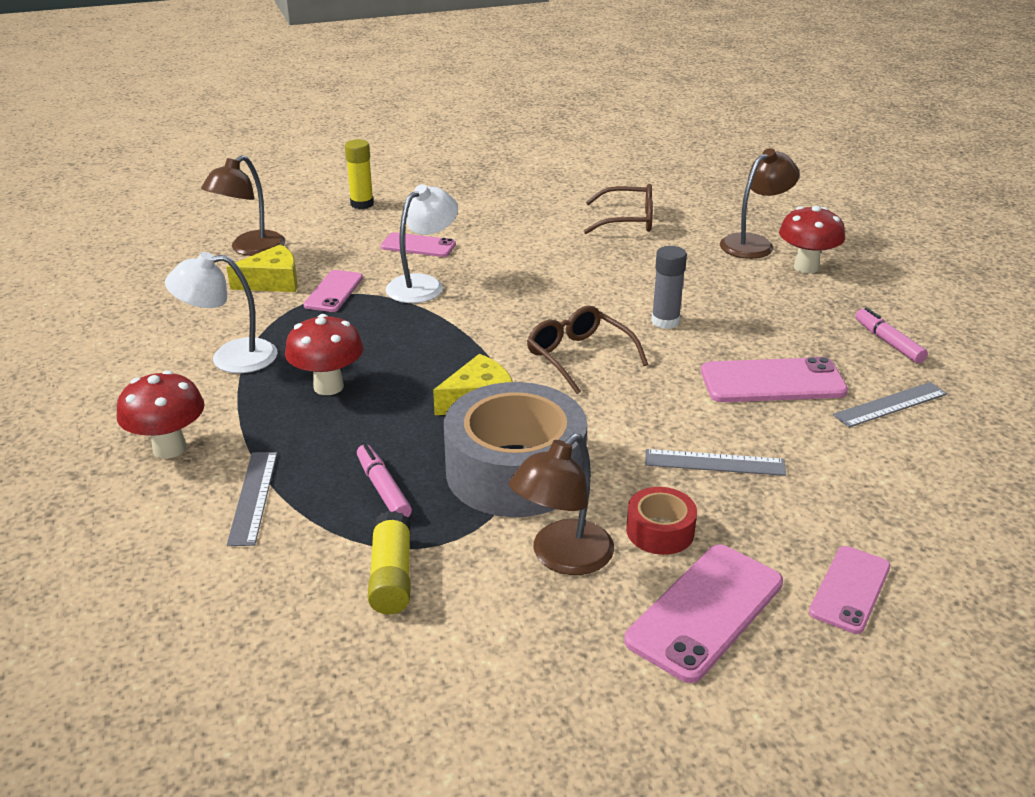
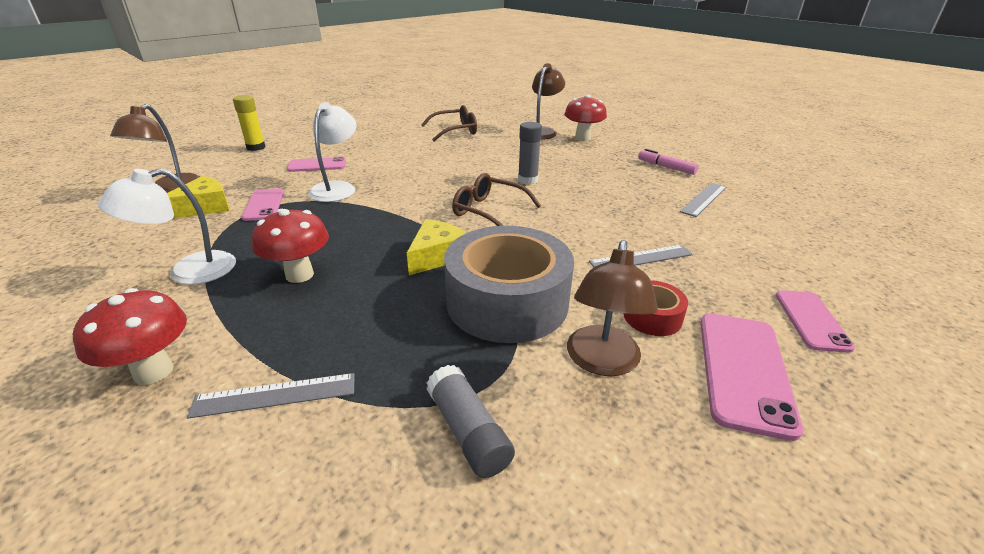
camera: 25 degrees left, 0 degrees up
grey ruler [227,452,277,546] -> grey ruler turned 75 degrees counterclockwise [187,373,355,419]
pink marker [357,444,412,517] -> none
yellow glue stick [368,511,411,614] -> grey glue stick [426,365,515,478]
pink phone [701,357,848,402] -> none

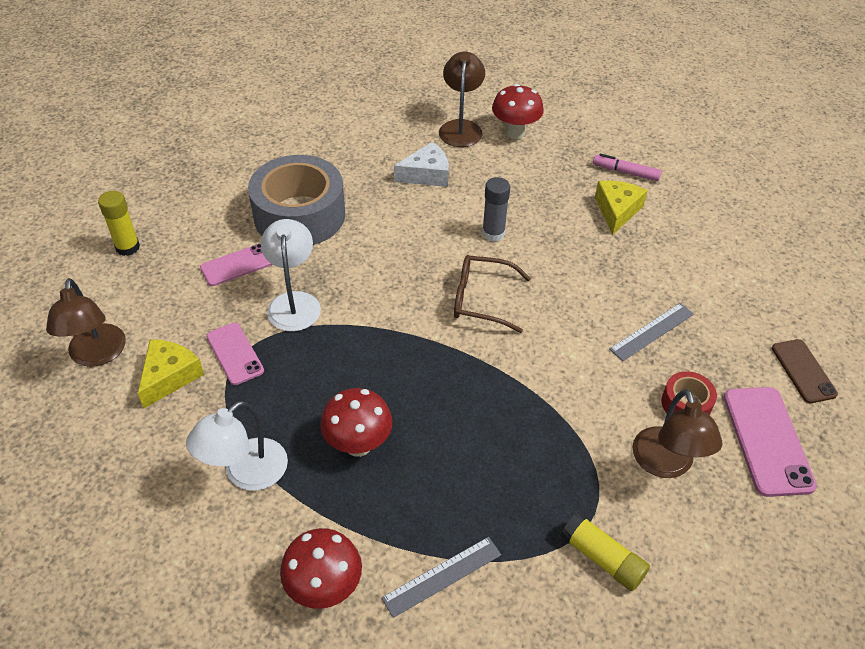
camera: 20 degrees left, 15 degrees up
yellow cheese [407,219,466,275] -> yellow cheese moved to [595,181,648,235]
brown glasses [421,105,477,141] -> none
grey glue stick [426,365,515,478] -> yellow glue stick [560,512,650,591]
grey tape [444,226,574,343] -> grey tape moved to [248,155,345,245]
grey ruler [680,183,726,217] -> none
pink phone [776,290,855,353] -> brown phone [772,339,838,403]
none -> white cheese [394,142,449,187]

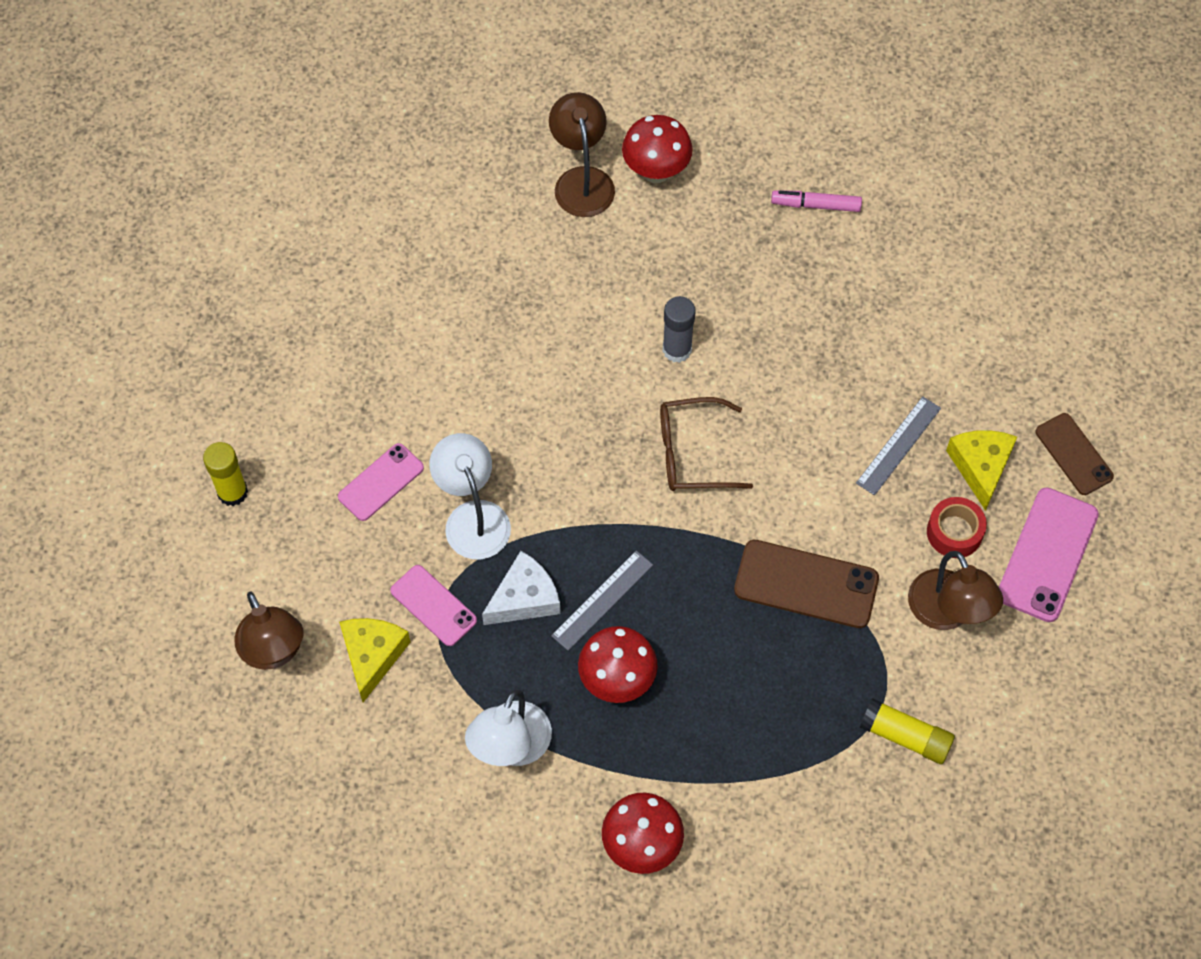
camera: 15 degrees left, 15 degrees up
grey tape [248,155,345,245] -> none
grey ruler [381,537,501,618] -> grey ruler moved to [551,551,653,651]
white cheese [394,142,449,187] -> white cheese moved to [482,551,561,625]
yellow cheese [595,181,648,235] -> yellow cheese moved to [946,430,1017,511]
pink phone [724,387,817,497] -> pink phone turned 45 degrees clockwise [999,488,1099,622]
none -> brown phone [734,540,879,628]

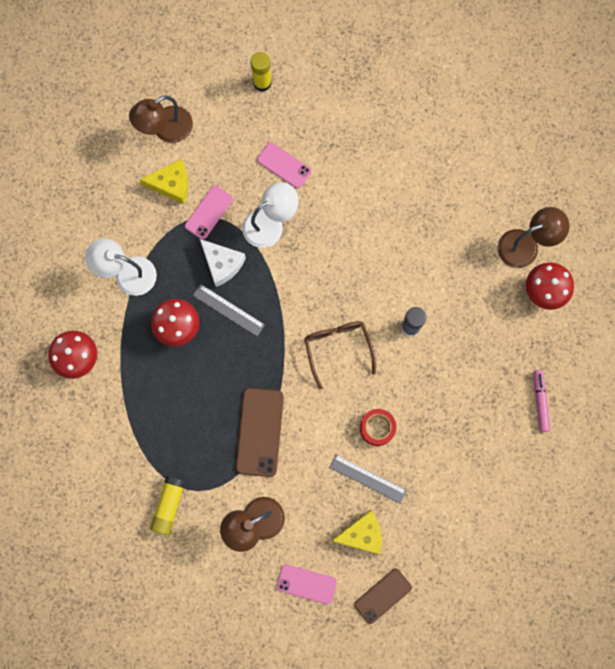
camera: 80 degrees right, 15 degrees up
red tape [927,497,987,558] -> red tape moved to [360,409,396,446]
pink phone [999,488,1099,622] -> pink phone [276,564,337,604], size x0.64

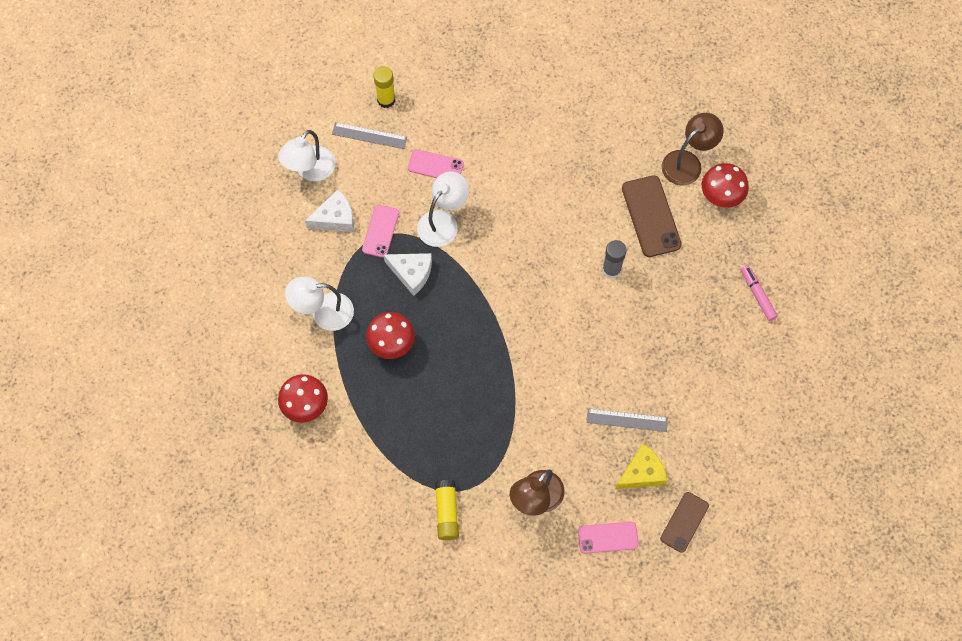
camera: 20 degrees left, 10 degrees down
brown lamp [129,95,193,143] -> white lamp [278,130,336,181]
yellow cheese [140,159,188,204] -> white cheese [305,189,354,232]
grey ruler [193,284,265,336] -> grey ruler moved to [332,122,407,149]
brown phone [236,388,284,477] -> brown phone moved to [622,175,682,257]
brown glasses [304,321,376,389] -> none
red tape [360,409,396,446] -> none

